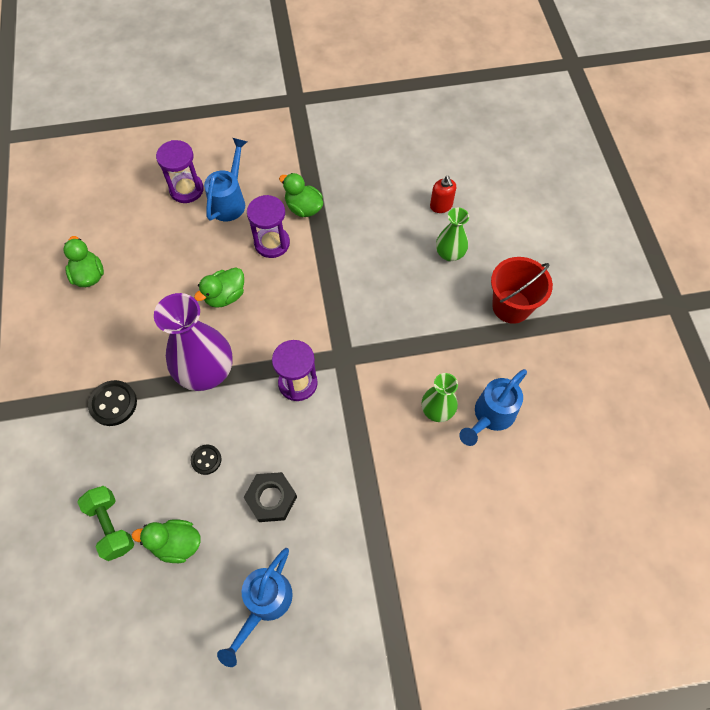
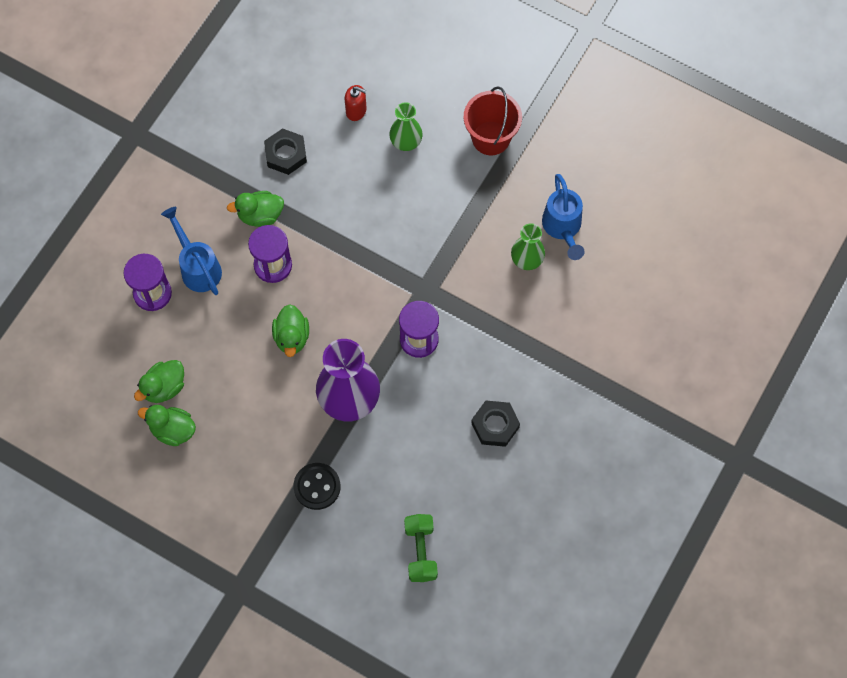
camera: 50 degrees left, 5 degrees up
green dumbbell [78,486,134,561] -> green dumbbell turned 75 degrees clockwise [404,514,438,582]
green duck [132,519,201,563] -> green duck moved to [134,360,184,403]
black button [191,445,221,475] -> none
blue watering can [217,548,293,667] -> none
none -> black nut [264,128,307,175]

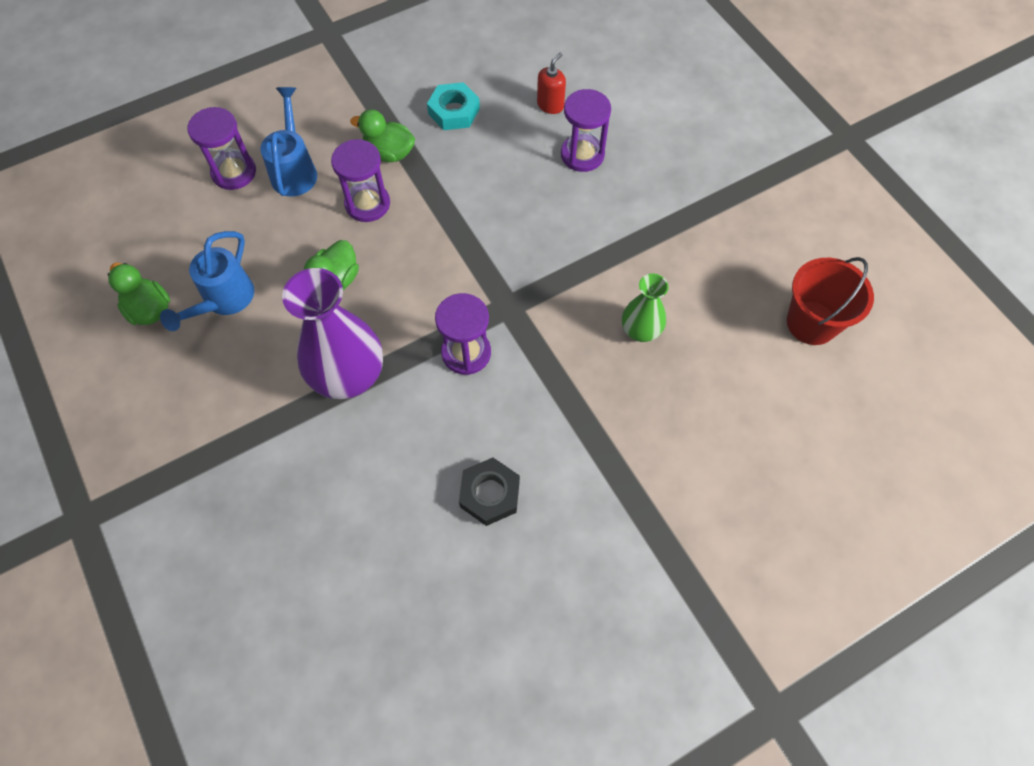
camera: 30 degrees right, 5 degrees down
green duck [134,360,184,403] -> none
black nut [264,128,307,175] -> turquoise nut [427,82,480,130]
black button [293,463,341,510] -> none
red soap dispenser [345,85,367,121] -> red soap dispenser turned 105 degrees counterclockwise [537,53,566,114]
green vase [389,102,423,151] -> purple hourglass [561,89,611,172]
green dumbbell [404,514,438,582] -> none
red bucket [463,86,522,155] -> red bucket moved to [787,257,874,345]
blue watering can [542,174,585,260] -> blue watering can moved to [160,231,254,331]

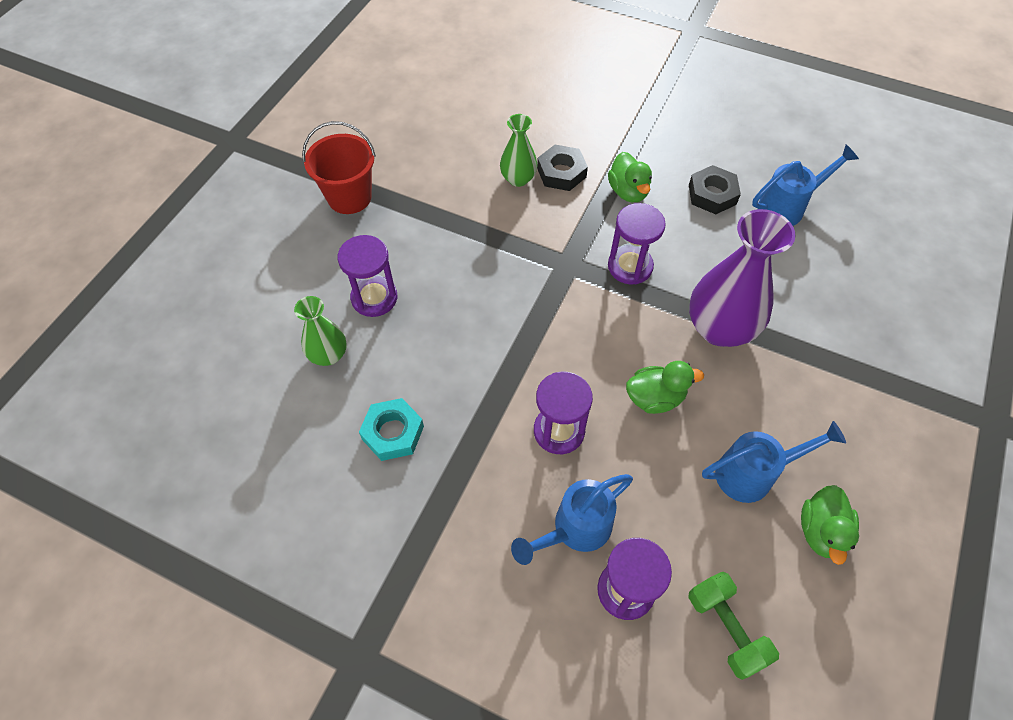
camera: 125 degrees left, 5 degrees down
green duck [350,109,415,162] -> green duck moved to [608,152,652,202]
red soap dispenser [537,53,566,114] -> green vase [294,296,347,366]
red bucket [787,257,874,345] -> red bucket moved to [302,121,376,214]
none -> black nut [537,145,588,191]
none -> green dumbbell [688,572,779,680]
none -> blue watering can [752,144,859,226]

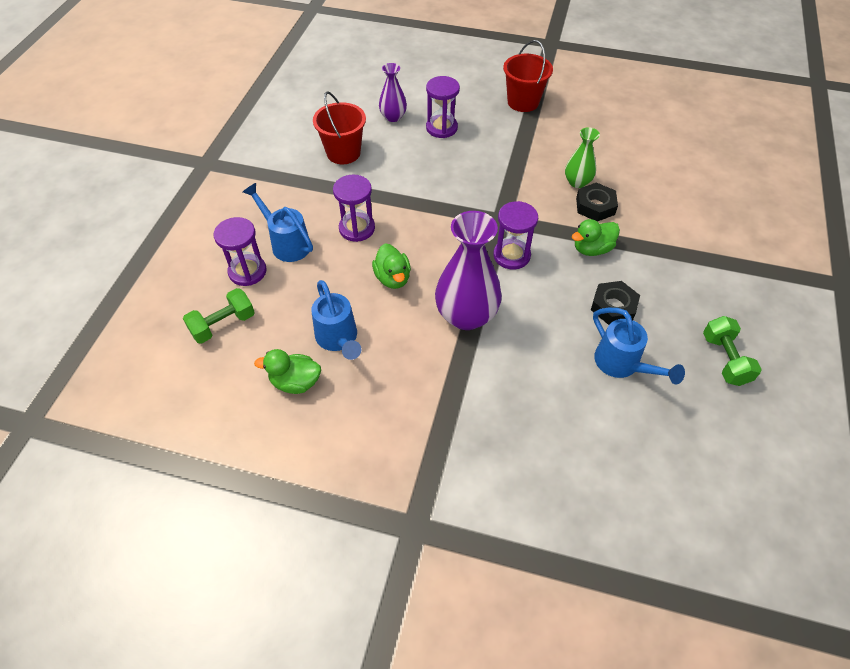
camera: 80 degrees right, 5 degrees down
green vase [294,296,347,366] -> purple vase [379,63,407,122]
turquoise nut [359,398,424,461] -> red bucket [313,92,366,164]
none -> green dumbbell [703,316,762,386]

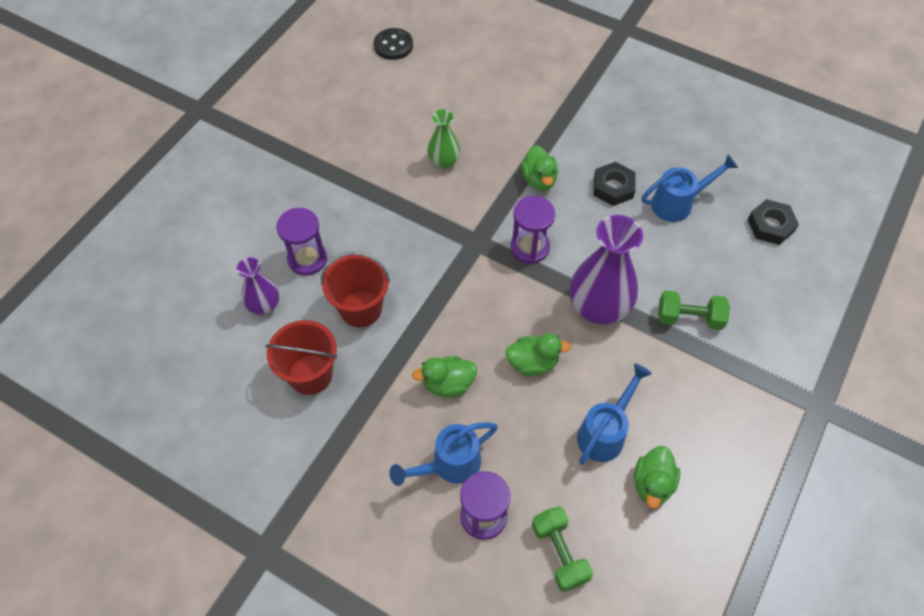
camera: 75 degrees left, 5 degrees up
blue watering can [311,280,361,360] -> blue watering can turned 45 degrees counterclockwise [577,363,652,465]
purple hourglass [333,175,375,242] -> green duck [412,356,477,397]
red bucket [503,40,553,112] -> red bucket moved to [321,252,390,327]
black nut [576,182,618,222] -> black nut moved to [747,199,799,245]
green dumbbell [703,316,762,386] -> green dumbbell moved to [658,291,730,330]
none -> black button [374,28,413,60]

